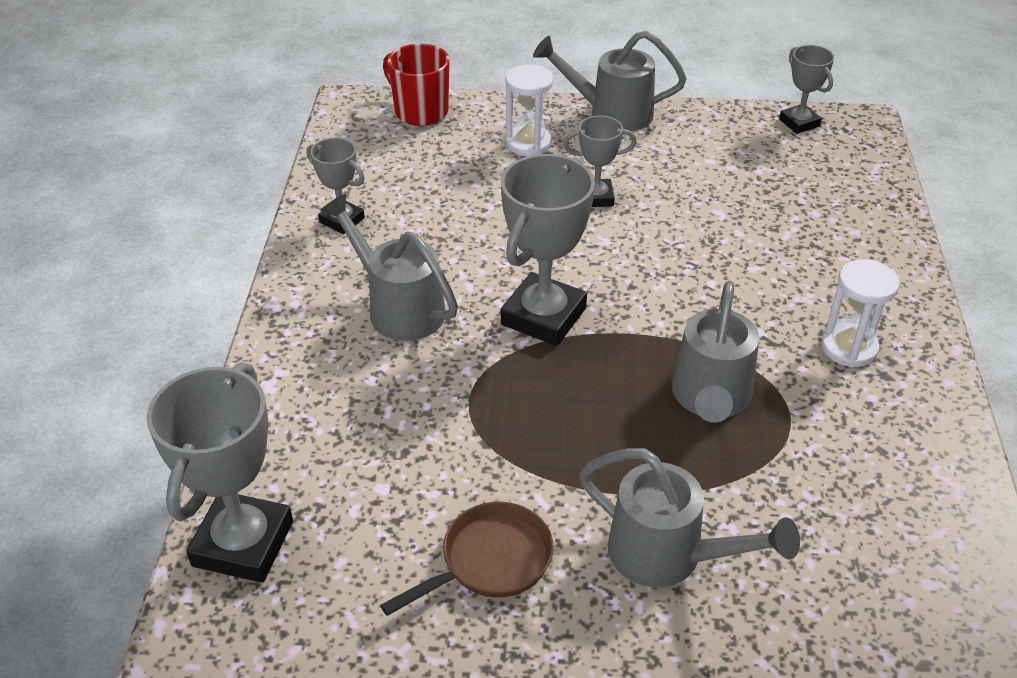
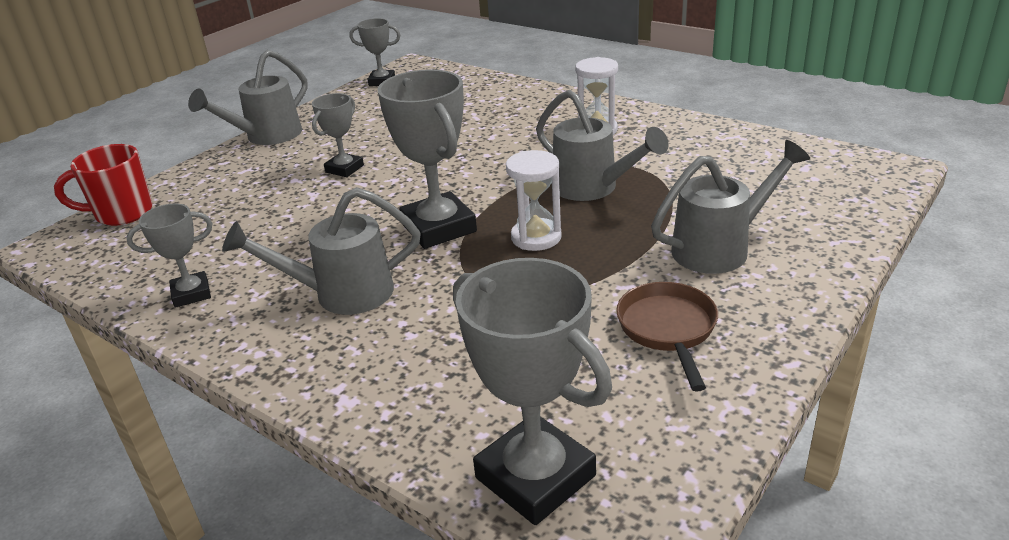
camera: 55 degrees left, 10 degrees down
white hourglass [506,64,553,156] -> white hourglass moved to [506,150,562,251]

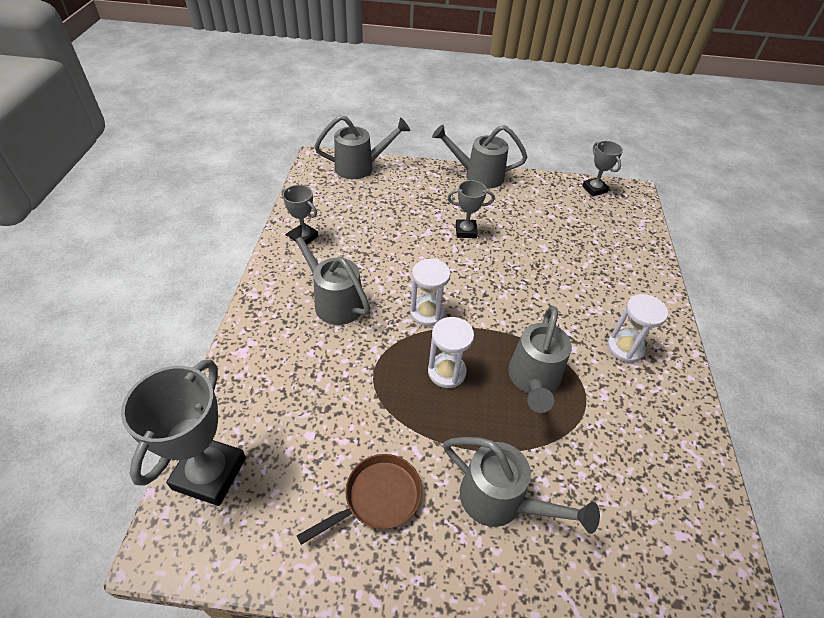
camera: 55 degrees right, 15 degrees up
red mug [54,144,152,226] -> grey watering can [314,115,410,179]
grey trophy [378,69,477,249] -> white hourglass [410,259,450,326]

